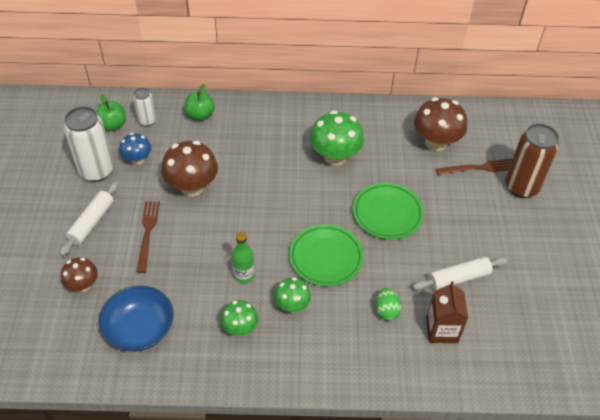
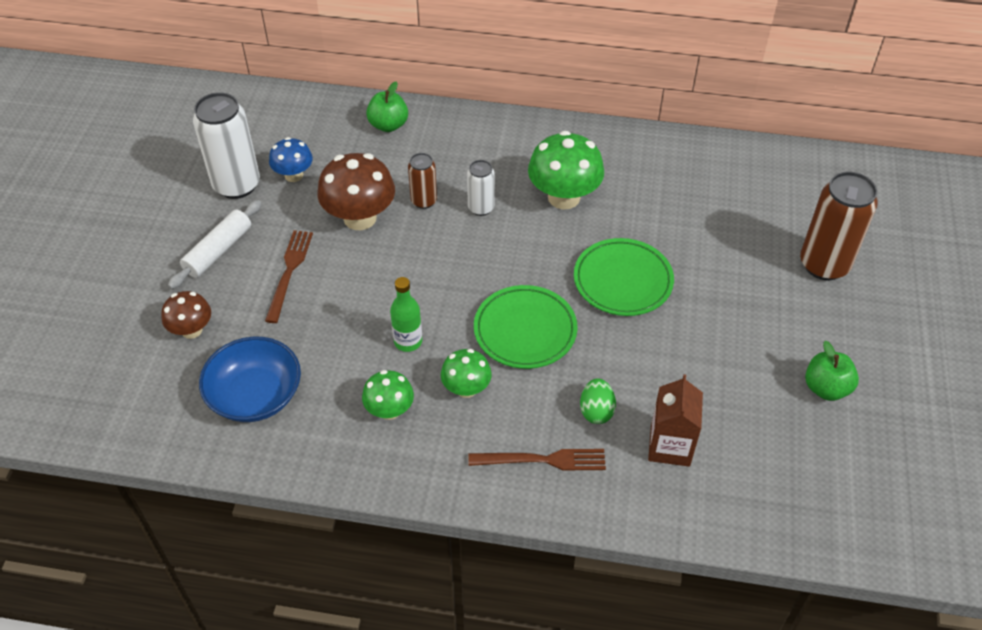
camera: 10 degrees right, 0 degrees up
green apple [96,94,126,131] -> green apple moved to [805,341,859,401]
white can [133,88,156,126] -> white can moved to [467,160,495,216]
white rolling pin [412,257,508,290] -> none
brown mushroom [414,97,467,151] -> none
brown fork [436,158,512,175] -> brown fork moved to [469,449,606,471]
none -> brown can [408,153,437,209]

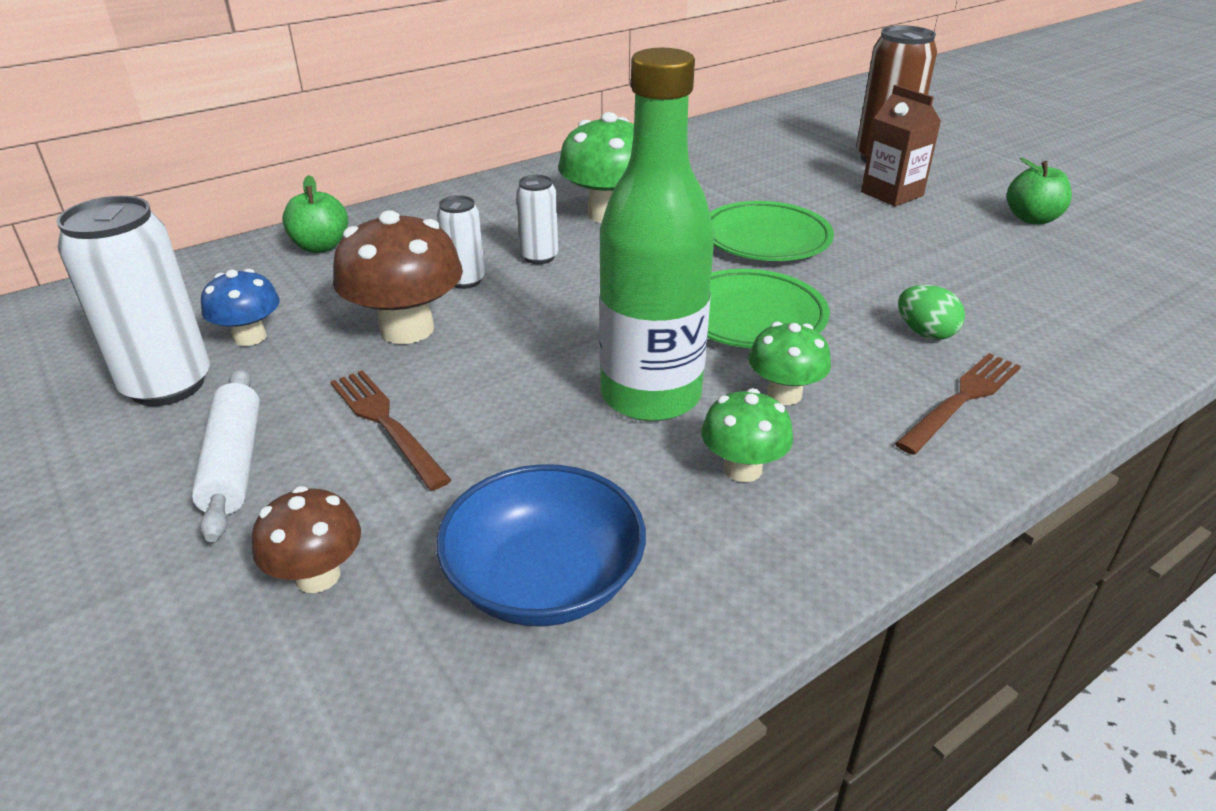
camera: 45 degrees left, 15 degrees down
green bottle [390,277,422,352] -> green bottle [599,48,715,422], size x2.15
brown can [408,153,437,209] -> white can [437,195,485,289]
brown carton [648,374,703,467] -> brown carton moved to [861,85,941,207]

